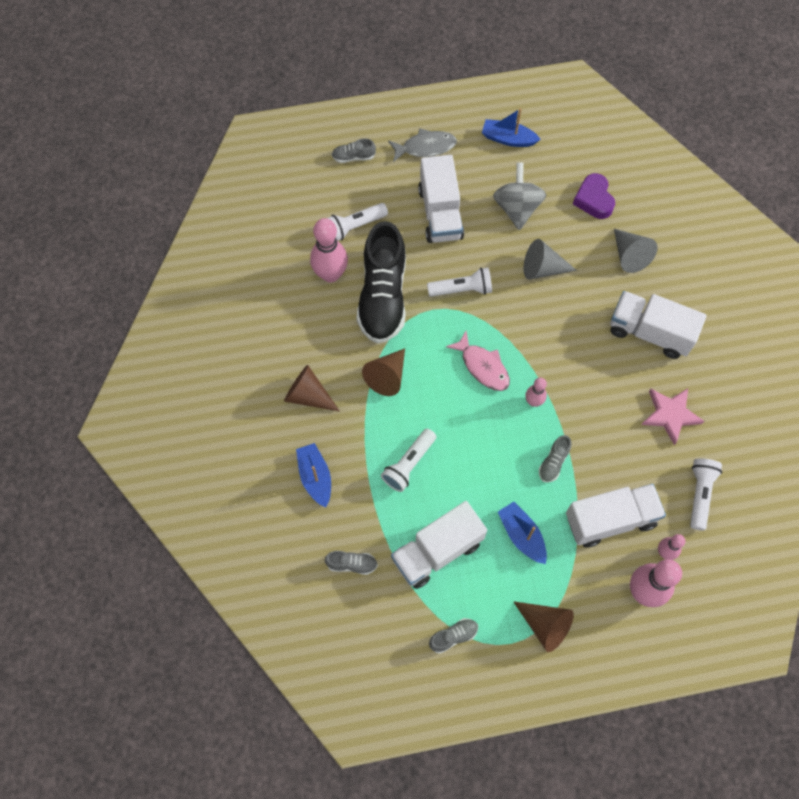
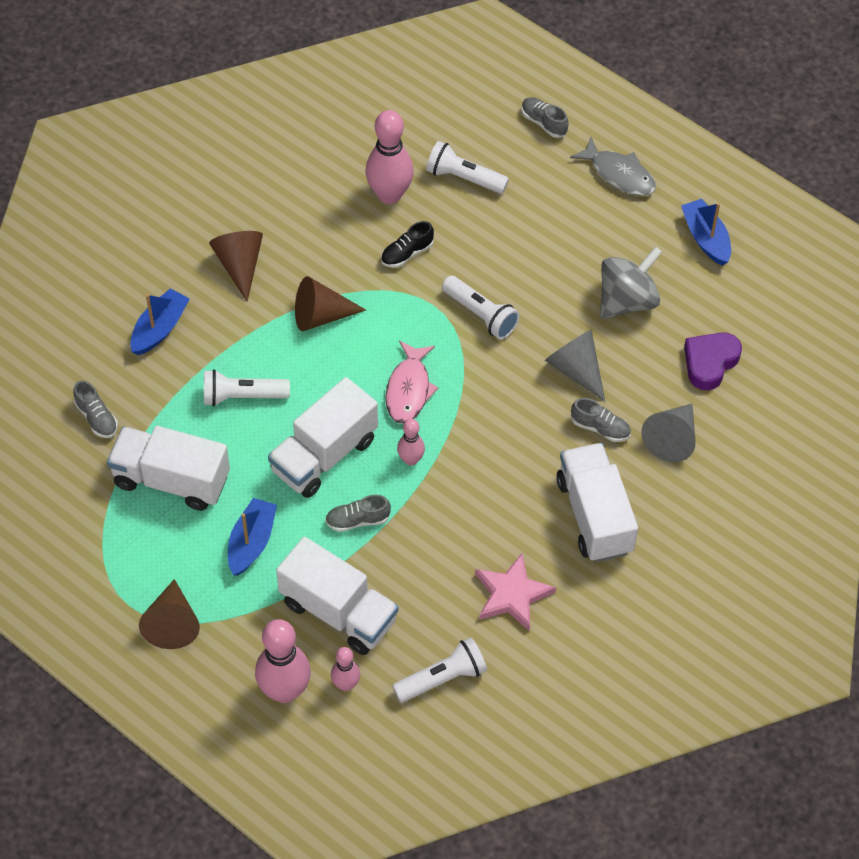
camera: 50 degrees right, 10 degrees down
black shoe [356,221,406,344] -> black shoe [381,221,434,268], size x0.40
white truck [418,155,464,243] -> white truck moved to [268,377,378,498]
grey shoe [429,618,478,653] -> grey shoe moved to [571,398,631,442]

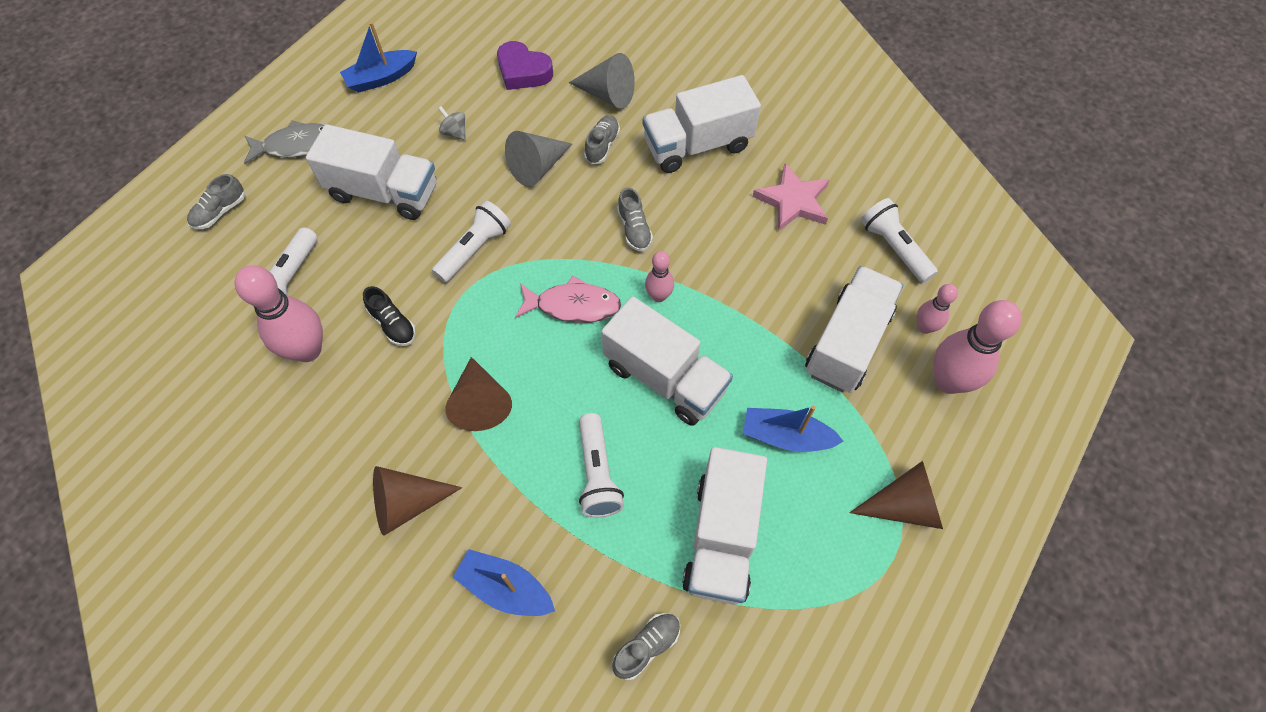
camera: 95 degrees left, 5 degrees up
grey shoe [325,495,391,532] -> grey shoe moved to [617,187,653,252]
grey fish [570,137,656,196] -> grey fish turned 45 degrees clockwise [244,120,325,164]
grey spinning top [600,246,662,319] -> grey spinning top [438,106,466,140], size x0.45
none -> white truck [306,124,437,220]

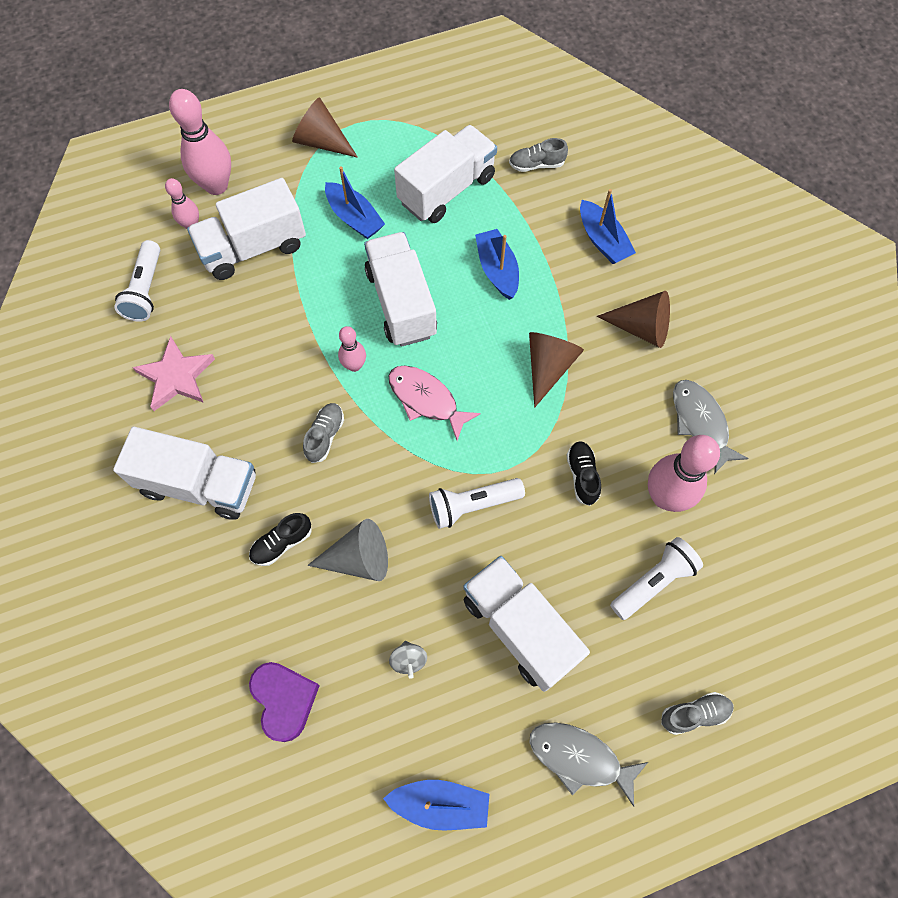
camera: 145 degrees left, 5 degrees up
grey cone [569,53,635,109] -> none
white flashlight [579,413,624,518] -> blue boat [475,229,519,300]
grey shoe [584,115,620,164] -> black shoe [249,513,312,566]
none -> grey fish [673,380,749,474]

